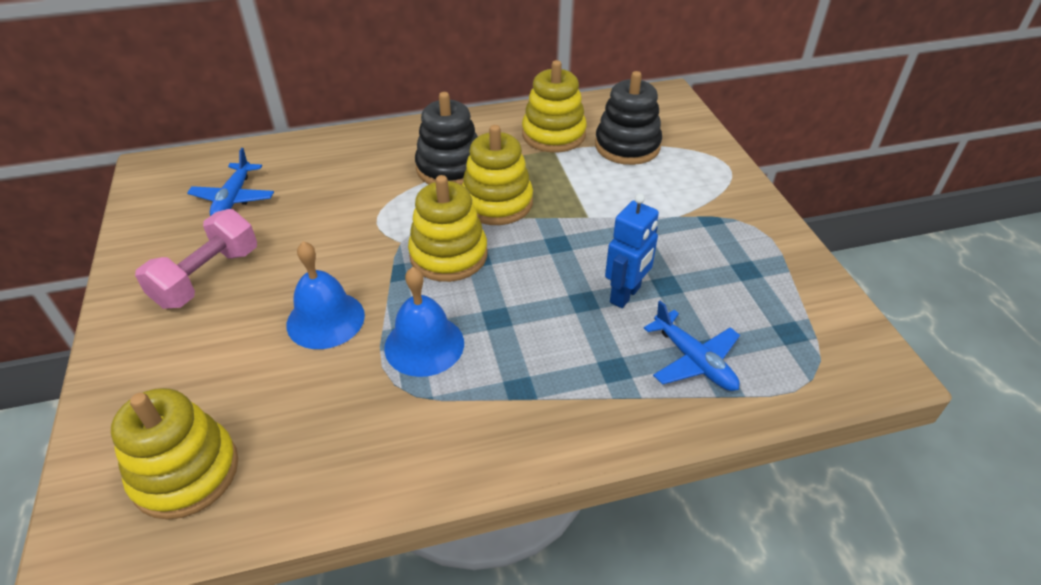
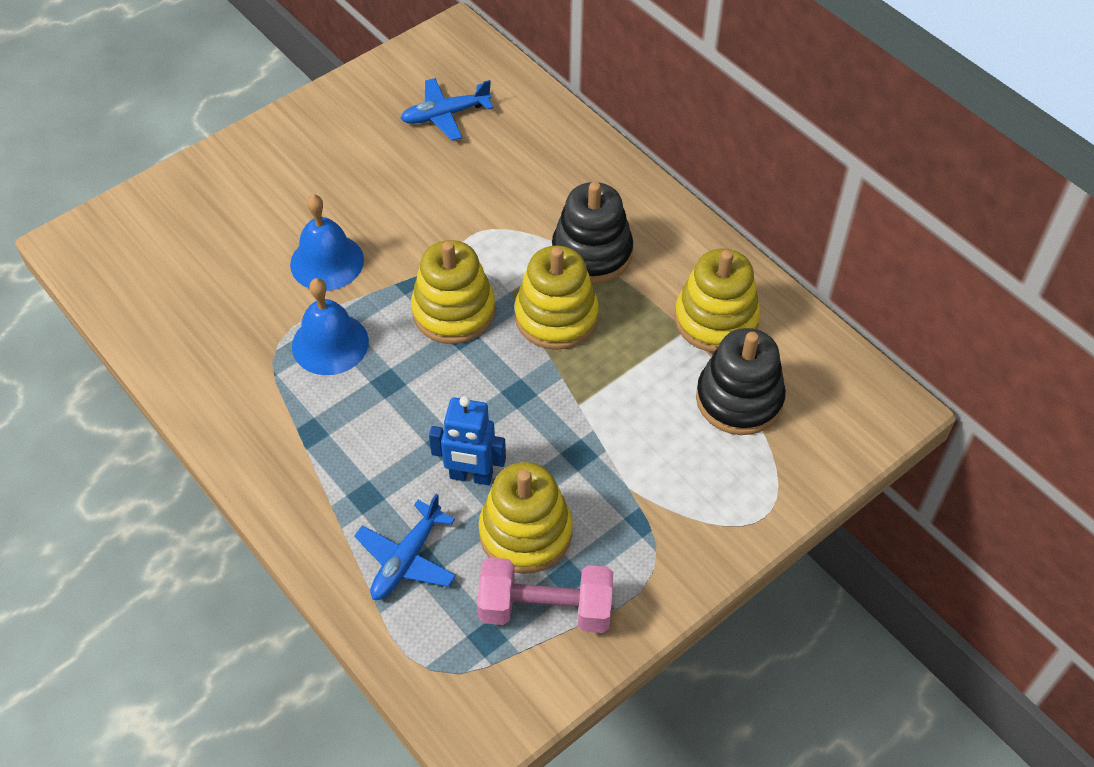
camera: 65 degrees right, 10 degrees up
yellow stacking toy [111,388,238,520] -> yellow stacking toy moved to [479,462,573,574]
pink dumbbell [135,209,257,309] -> pink dumbbell moved to [477,557,613,633]

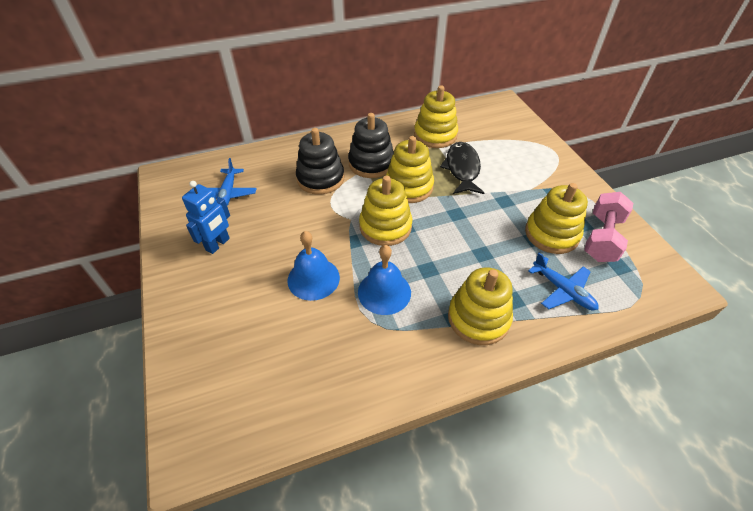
camera: 70 degrees left, 5 degrees down
blue robot [429,396,506,485] -> blue robot moved to [182,181,230,254]
black stacking toy [696,328,786,435] -> black stacking toy moved to [296,128,344,194]
none -> black fish [440,142,484,194]
none -> yellow stacking toy [448,267,513,345]

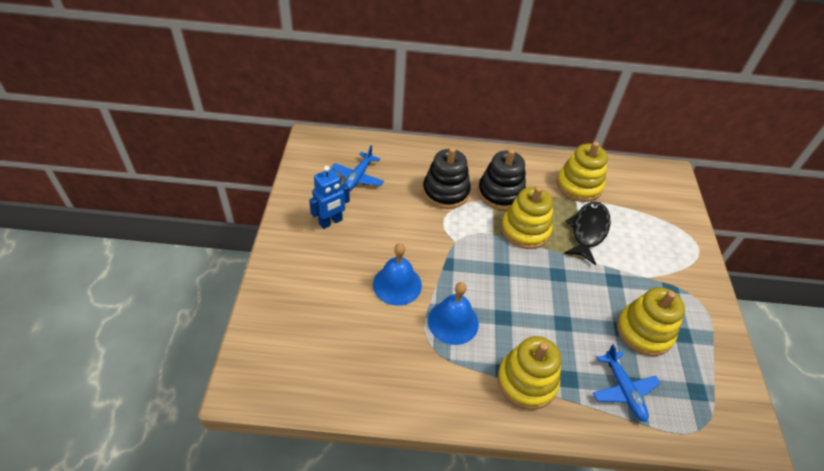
camera: 20 degrees right, 0 degrees up
yellow stacking toy [359,176,412,246] -> none
pink dumbbell [584,192,633,262] -> none

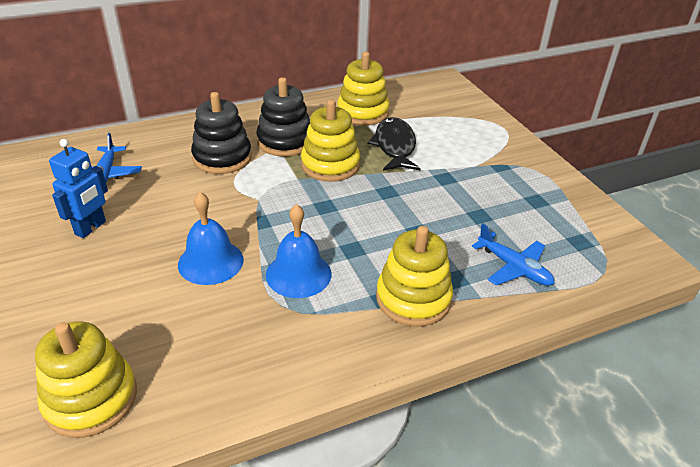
camera: 25 degrees left, 10 degrees down
yellow stacking toy [617,287,685,356] -> yellow stacking toy moved to [35,321,137,438]

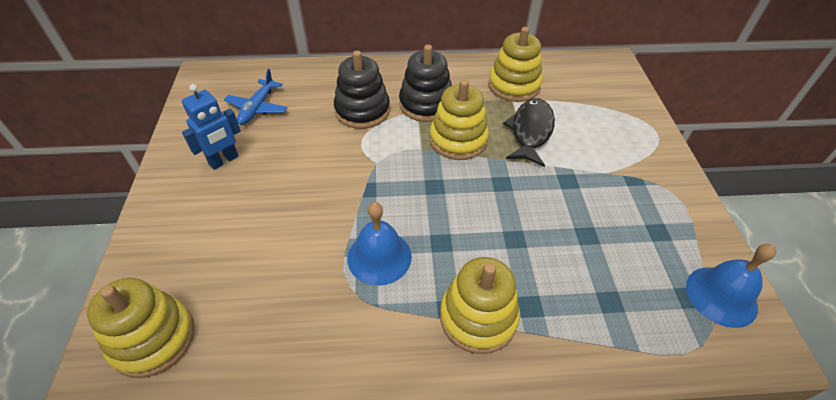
camera: 20 degrees right, 10 degrees up
blue bell [178,192,244,285] -> blue bell moved to [686,244,776,328]
blue plane [472,223,554,286] -> none

